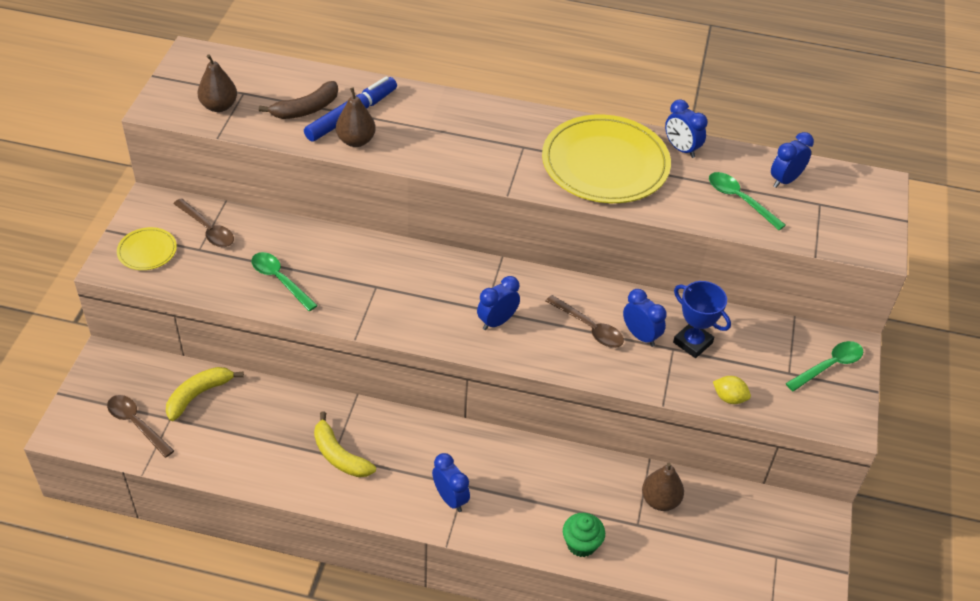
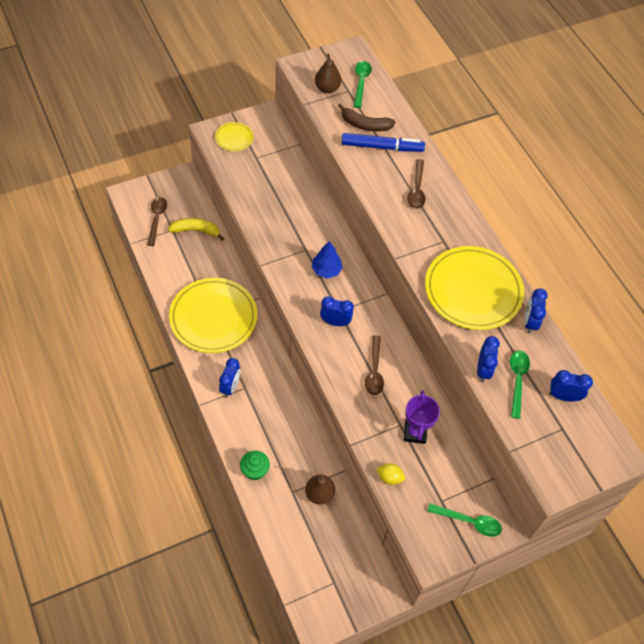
camera: 50 degrees right, 10 degrees up
brown spoon [173,198,234,247] -> brown spoon moved to [407,159,425,209]
green spoon [251,252,318,311] -> green spoon moved to [354,61,372,108]
yellow banana [314,412,376,477] -> yellow plate [169,278,257,353]
brown pear [336,87,376,147] -> none
blue clock [623,289,667,347] -> blue clock moved to [477,336,500,382]
blue trophy [673,281,731,358] -> purple trophy [404,390,440,444]
yellow lemon [713,376,751,404] -> yellow lemon turned 60 degrees counterclockwise [376,463,405,485]
none -> blue tree [312,241,343,278]

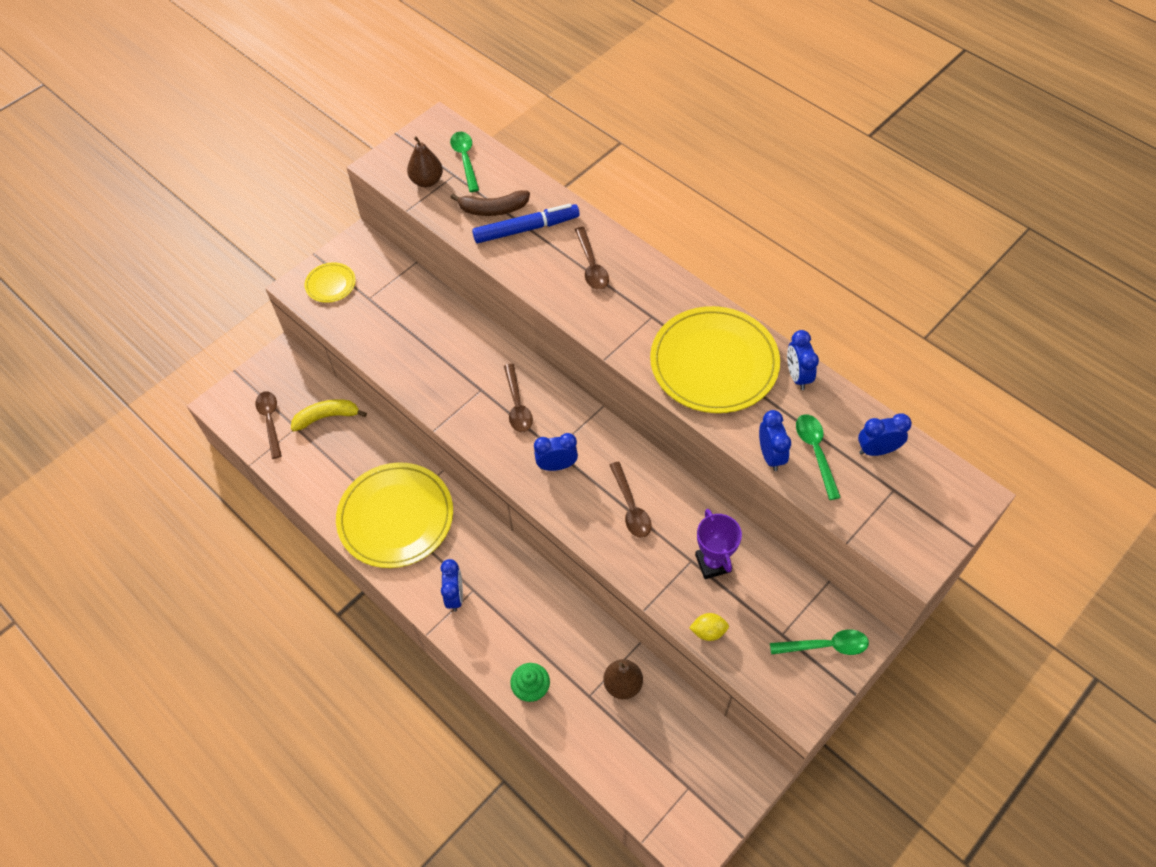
camera: 15 degrees left, 0 degrees up
blue tree [312,241,343,278] -> brown spoon [504,364,533,432]

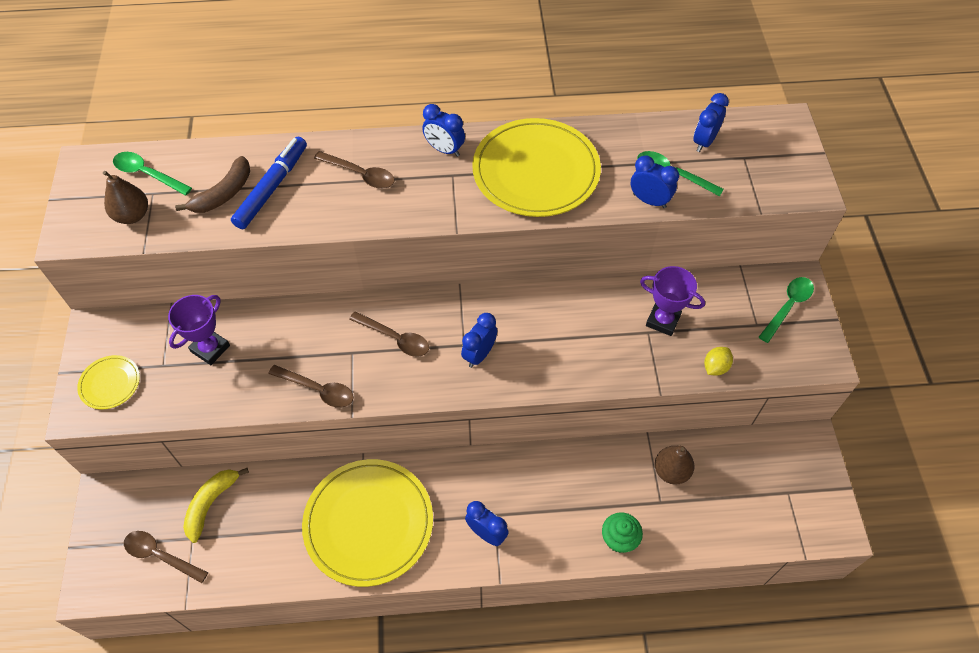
camera: 50 degrees left, 0 degrees up
brown spoon [610,461,651,538] -> brown spoon moved to [268,365,354,408]
blue clock [787,330,819,390] -> blue clock moved to [422,104,465,157]
none -> purple trophy [168,295,230,365]

